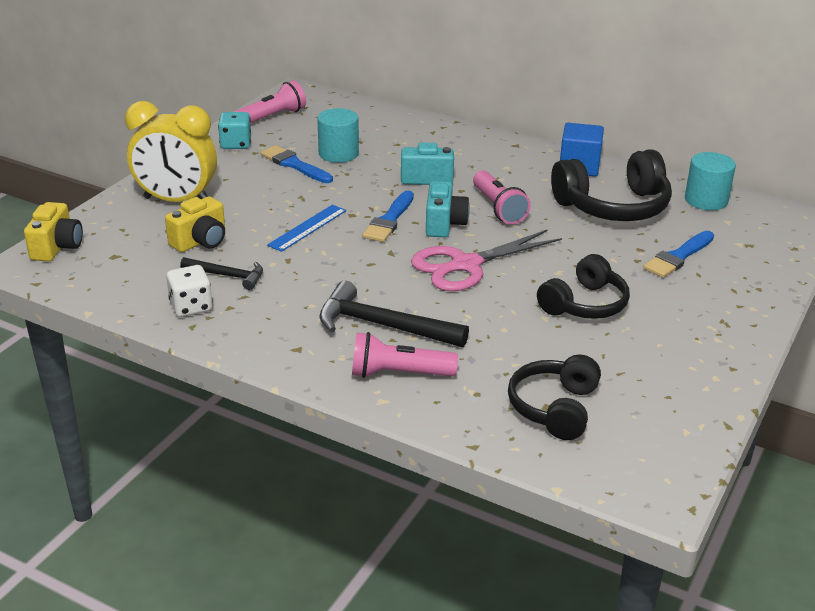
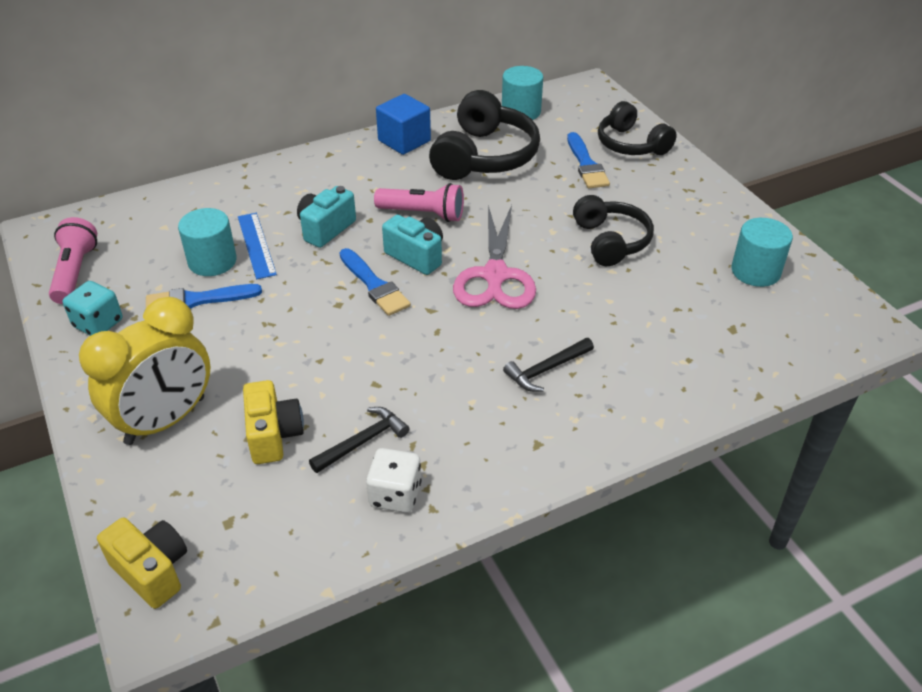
camera: 55 degrees left, 10 degrees up
blue ruler [267,205,346,252] -> blue ruler moved to [238,213,277,279]
black hammer [319,281,469,347] -> black hammer [503,338,594,392], size x0.59
pink flashlight [352,332,458,378] -> none
black headphones [508,355,601,440] -> black headphones moved to [598,101,677,155]
none -> turquoise cylinder [731,218,793,287]

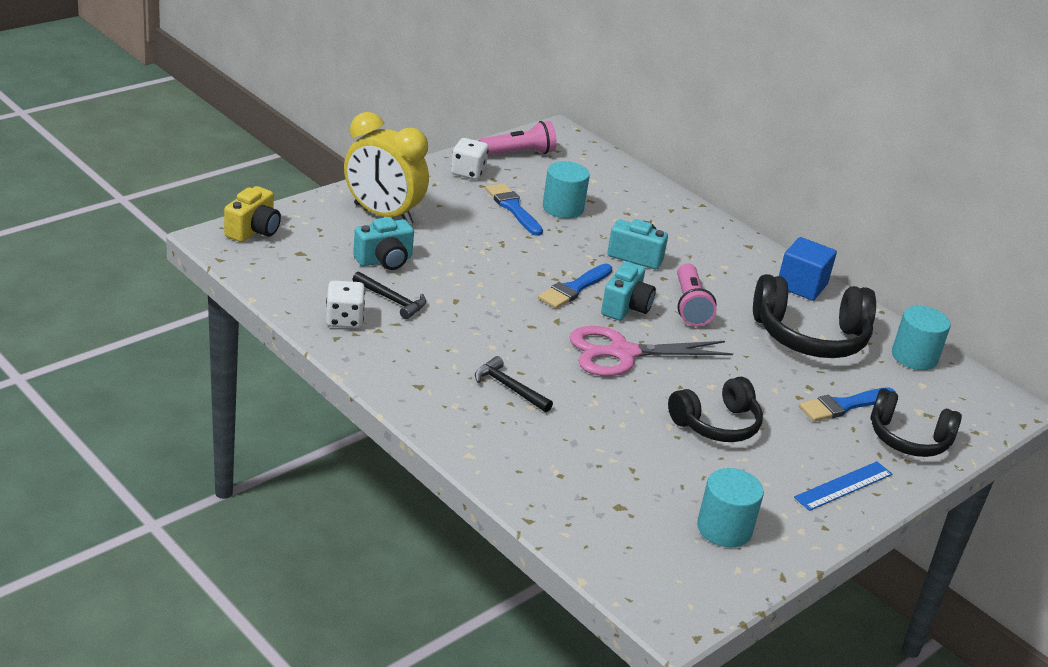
camera: 70 degrees right, 10 degrees down
turquoise dice [63,281,123,336] -> white dice [451,138,489,180]
blue ruler [238,213,277,279] -> blue ruler moved to [794,461,892,511]
yellow camera [243,380,304,464] -> turquoise camera [353,217,414,270]
black headphones [598,101,677,155] -> black headphones turned 105 degrees counterclockwise [870,388,962,457]

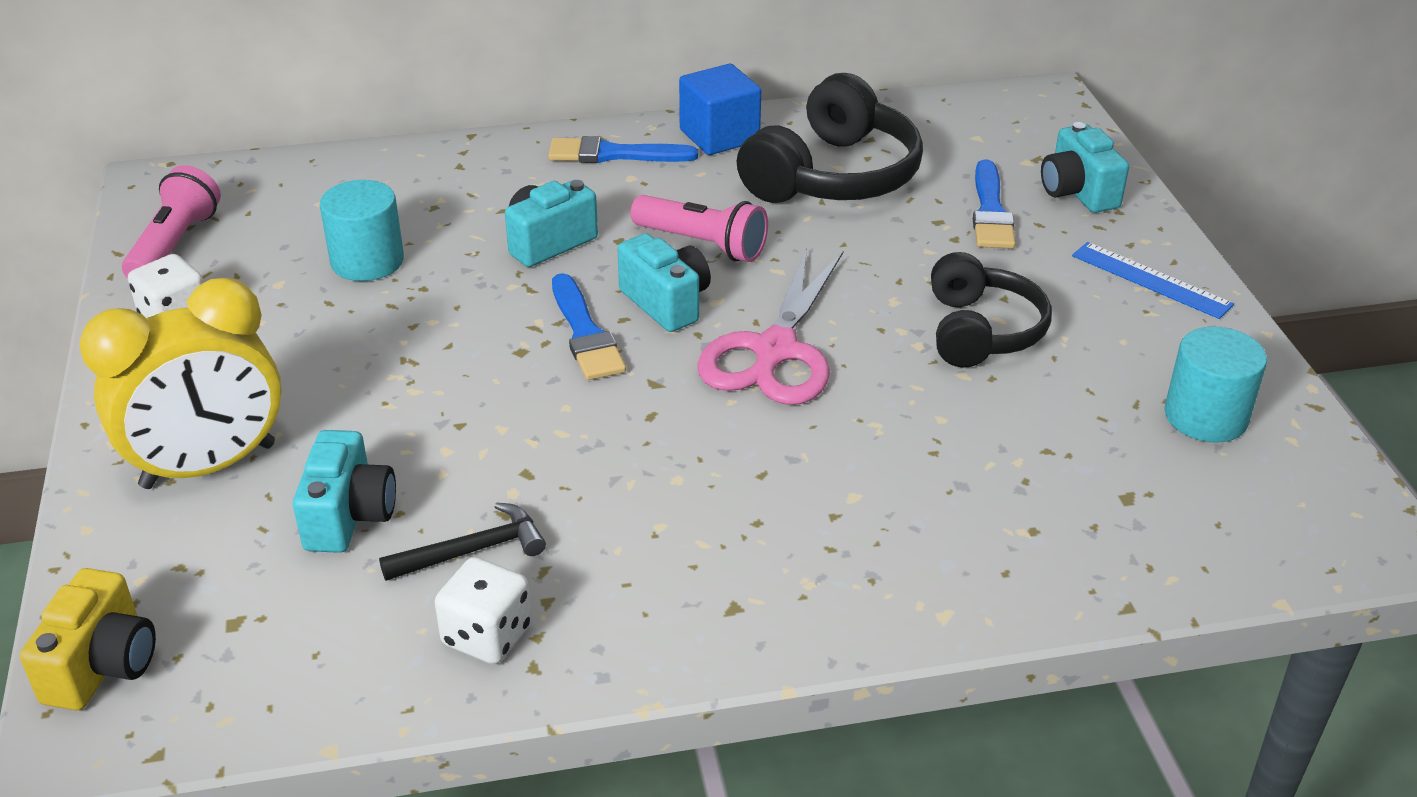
camera: 55 degrees left, 5 degrees up
yellow camera [224,186,281,242] -> yellow camera turned 45 degrees clockwise [20,568,156,710]
black hammer [475,356,553,413] -> none
blue brush [486,183,543,236] -> blue brush moved to [548,136,698,163]
blue ruler [794,461,892,511] -> blue ruler turned 45 degrees counterclockwise [1072,242,1234,319]
black headphones [870,388,962,457] -> turquoise camera [1041,122,1129,213]
turquoise cylinder [892,306,951,370] -> none

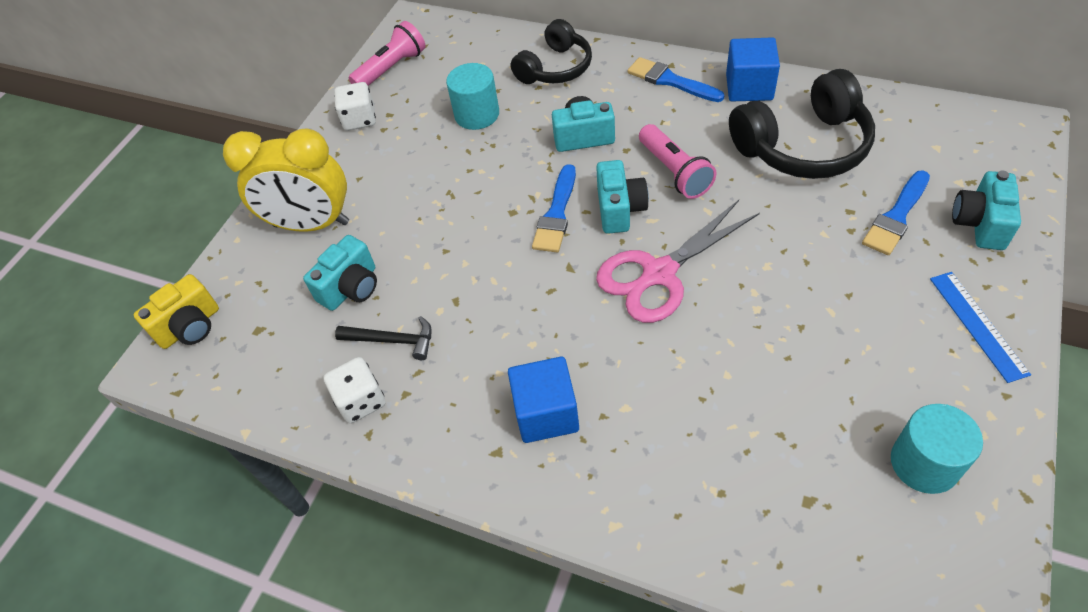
camera: 40 degrees right, 15 degrees up
black headphones [931,252,1052,368] -> black headphones moved to [511,19,592,84]
none -> blue cube [508,357,579,443]

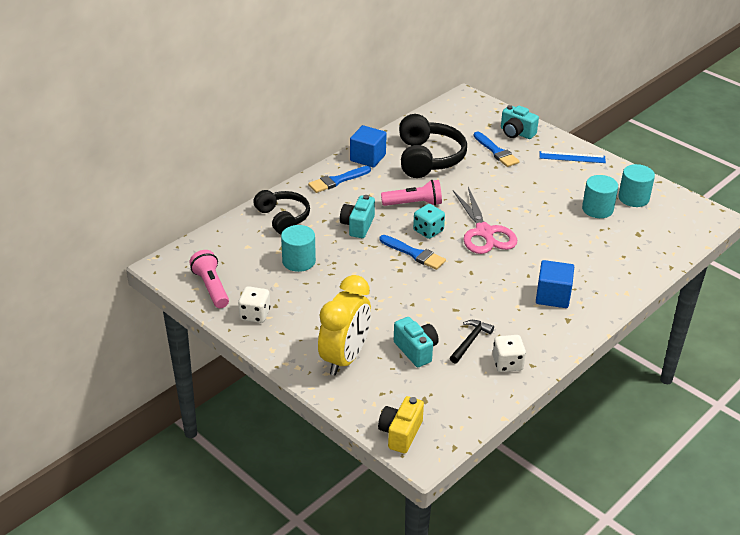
camera: 75 degrees left, 15 degrees down
yellow camera [134,274,219,349] -> yellow camera turned 135 degrees counterclockwise [378,396,424,453]
turquoise camera [596,160,649,234] -> turquoise dice [413,204,445,239]
none -> turquoise cylinder [582,175,618,218]

